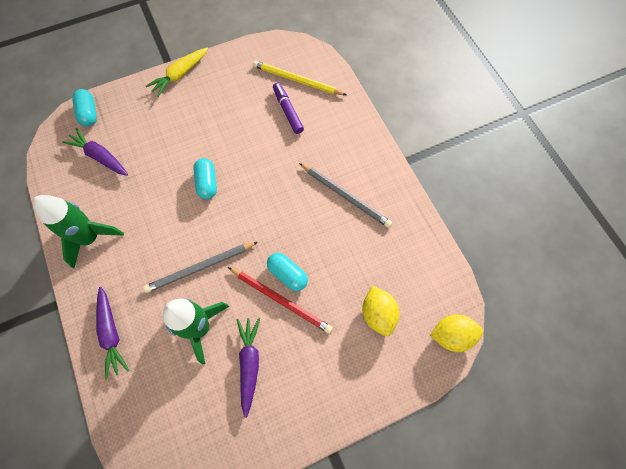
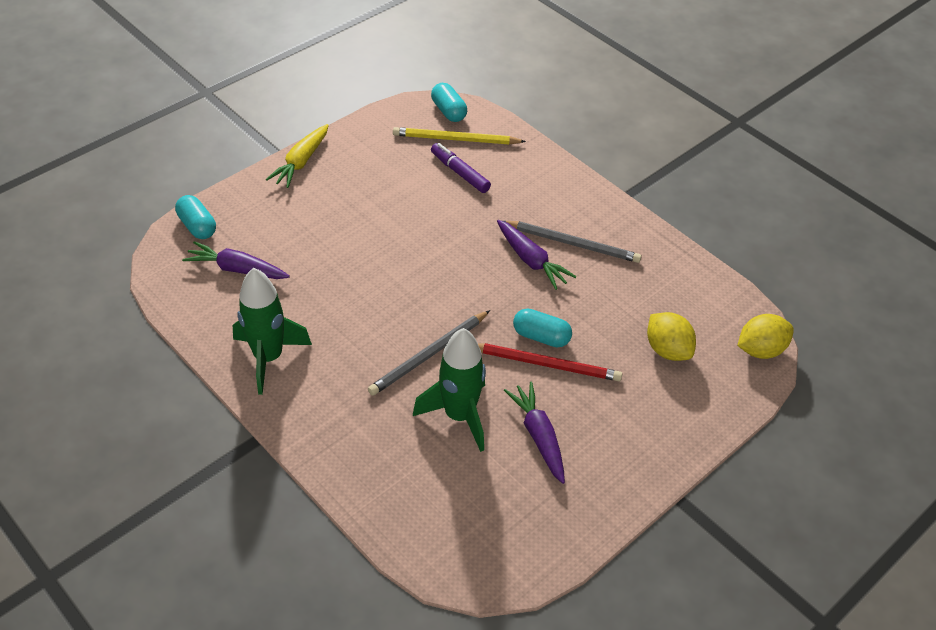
camera: 20 degrees left, 20 degrees down
purple carrot [96,287,130,380] -> purple carrot moved to [497,220,576,290]
turquoise capsule [193,158,217,199] -> turquoise capsule moved to [431,83,467,122]

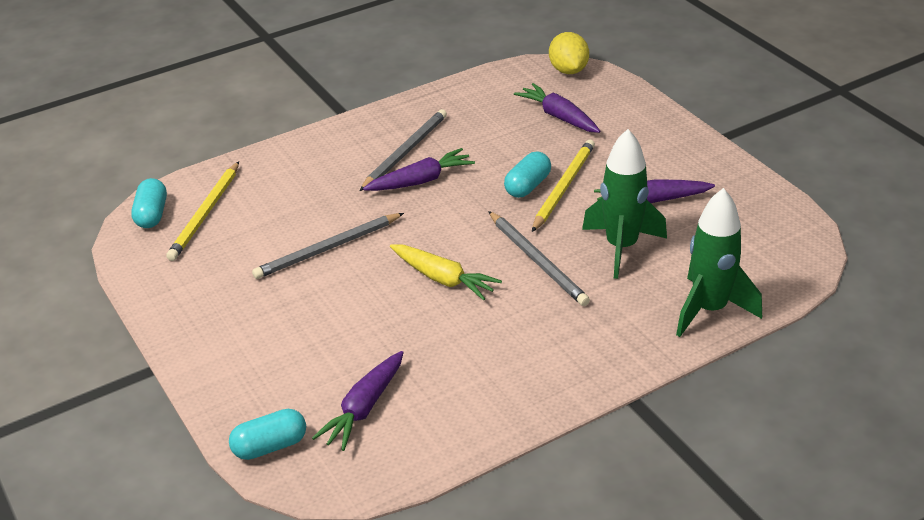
camera: 75 degrees left, 10 degrees down
green rocket [233,268,312,395] -> green rocket moved to [676,188,762,337]
yellow carrot [266,124,329,188] -> yellow carrot moved to [390,244,502,300]
turquoise capsule [431,83,467,122] -> turquoise capsule turned 75 degrees counterclockwise [131,178,167,228]
purple marker [431,143,491,193] -> none
red pencil [478,343,622,381] -> yellow pencil [532,139,595,232]
yellow lemon [647,312,696,361] -> purple carrot [514,83,600,133]
none -> grey pencil [252,213,404,279]

